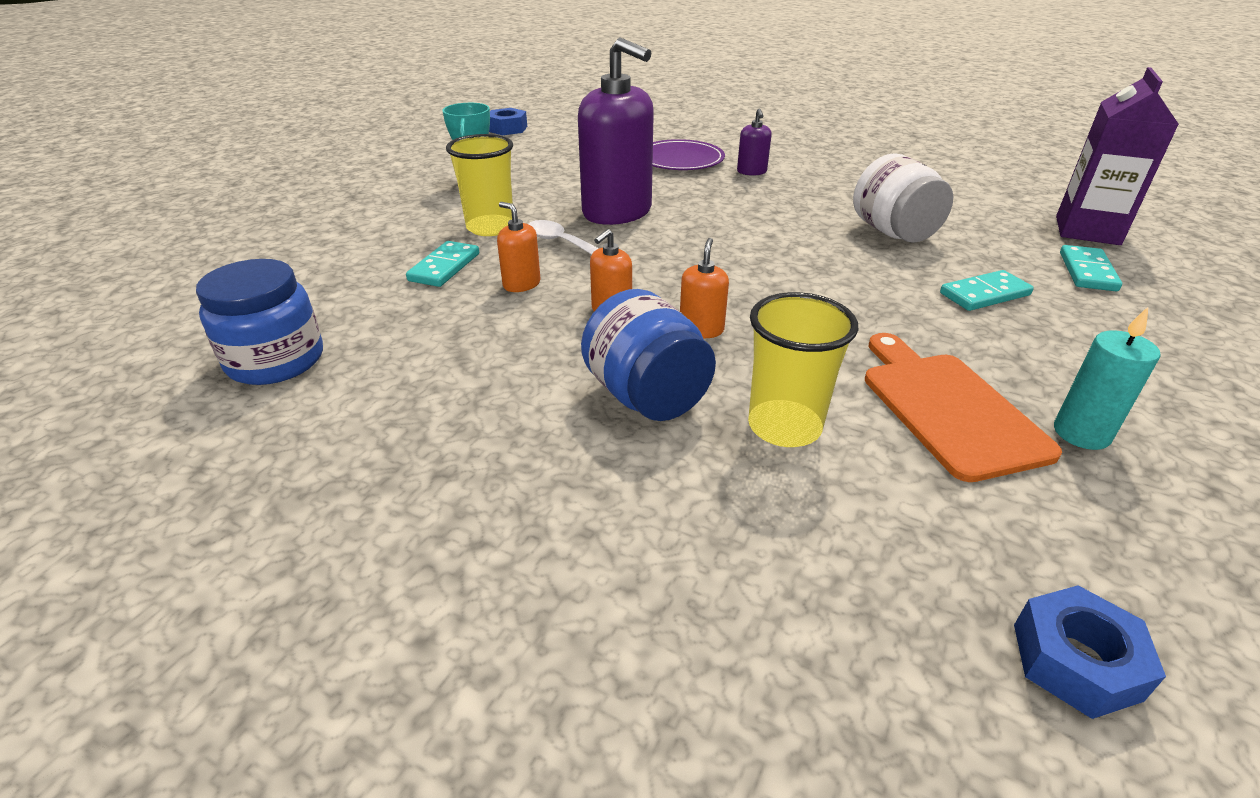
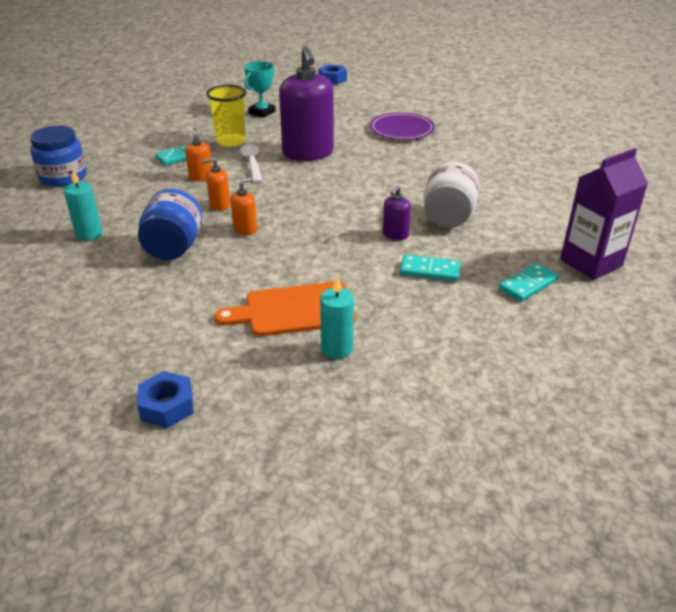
camera: 35 degrees right, 0 degrees up
purple soap dispenser [737,108,772,176] -> purple soap dispenser moved to [383,186,411,240]
yellow cup [748,292,858,447] -> none
orange cutting board [865,333,1062,482] -> orange cutting board turned 120 degrees counterclockwise [214,282,356,336]
none -> turquoise candle [64,170,102,241]

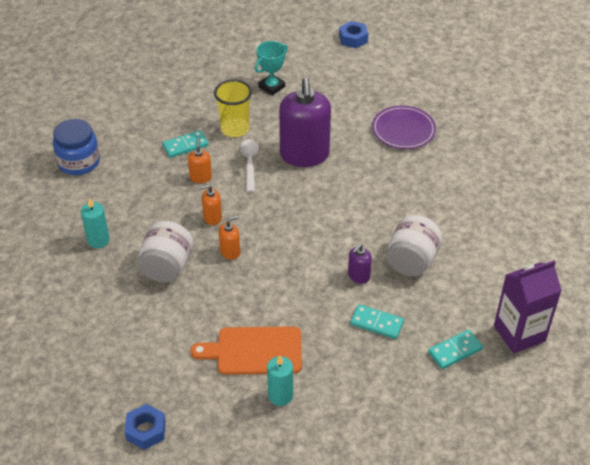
camera: 10 degrees right, 10 degrees up
blue jar [138,189,202,260] -> white jar [138,221,193,283]

